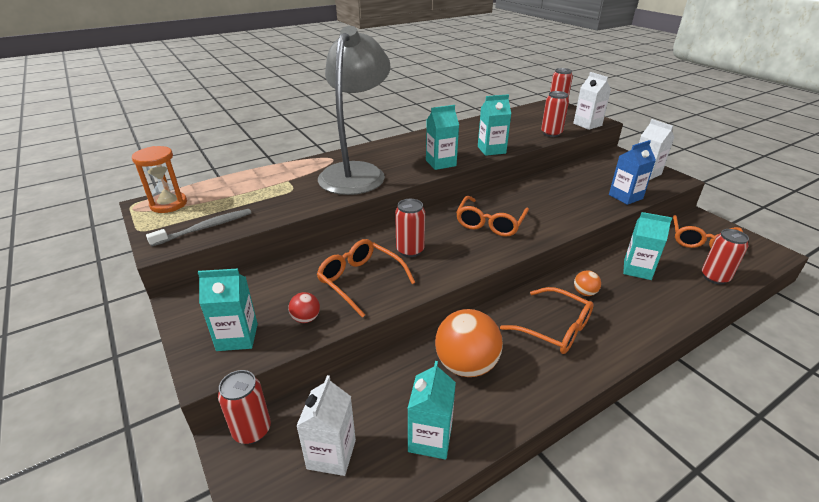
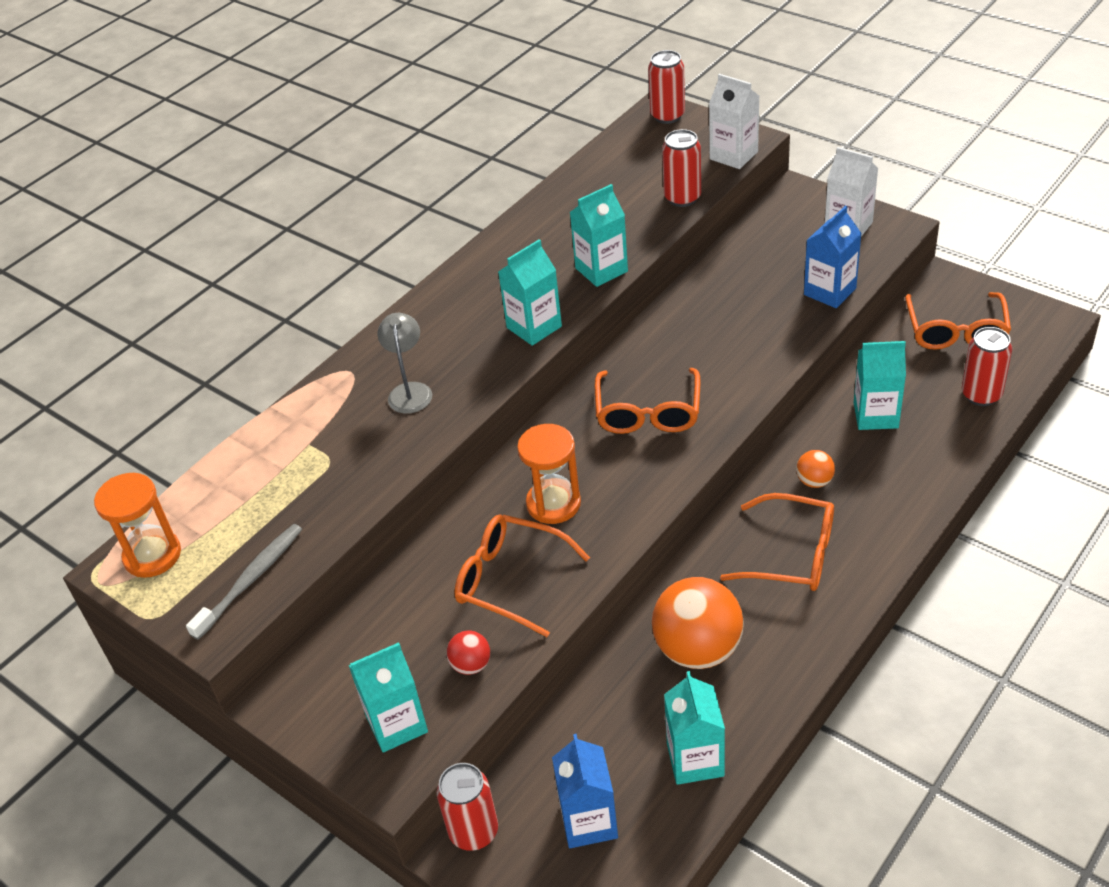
camera: 15 degrees left, 10 degrees up
white carton [296,375,356,476] -> blue carton [552,734,618,848]
grey lamp [318,26,391,195] -> grey lamp [378,313,432,414], size x0.40
red can [395,199,425,257] -> orange hourglass [517,424,581,524]

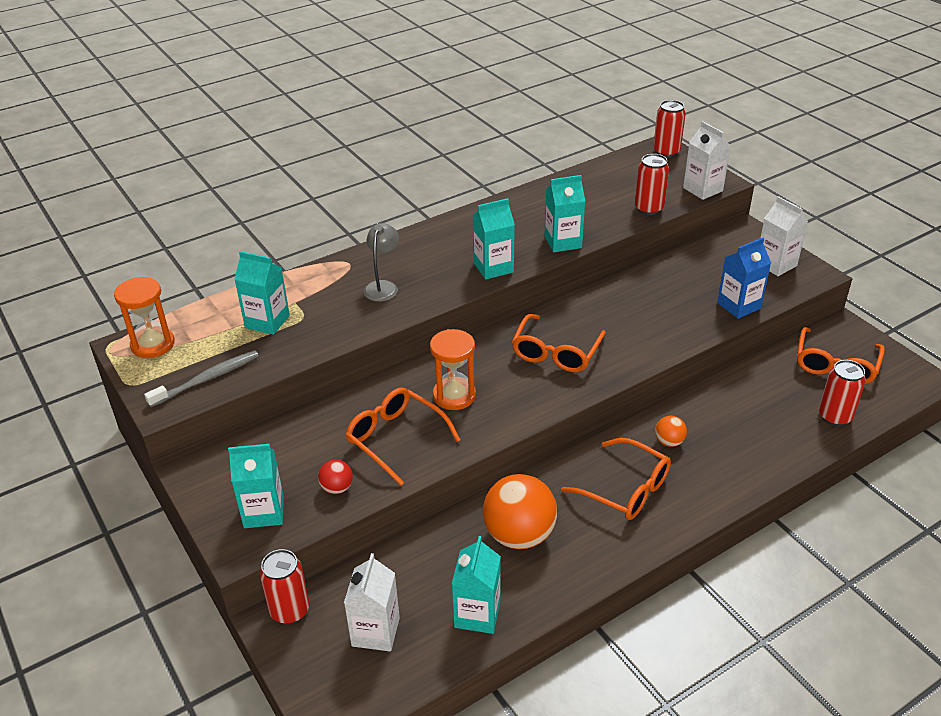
camera: 15 degrees right, 5 degrees down
blue carton [552,734,618,848] -> white carton [344,553,400,651]
turquoise carton [854,341,906,430] -> turquoise carton moved to [234,251,290,335]

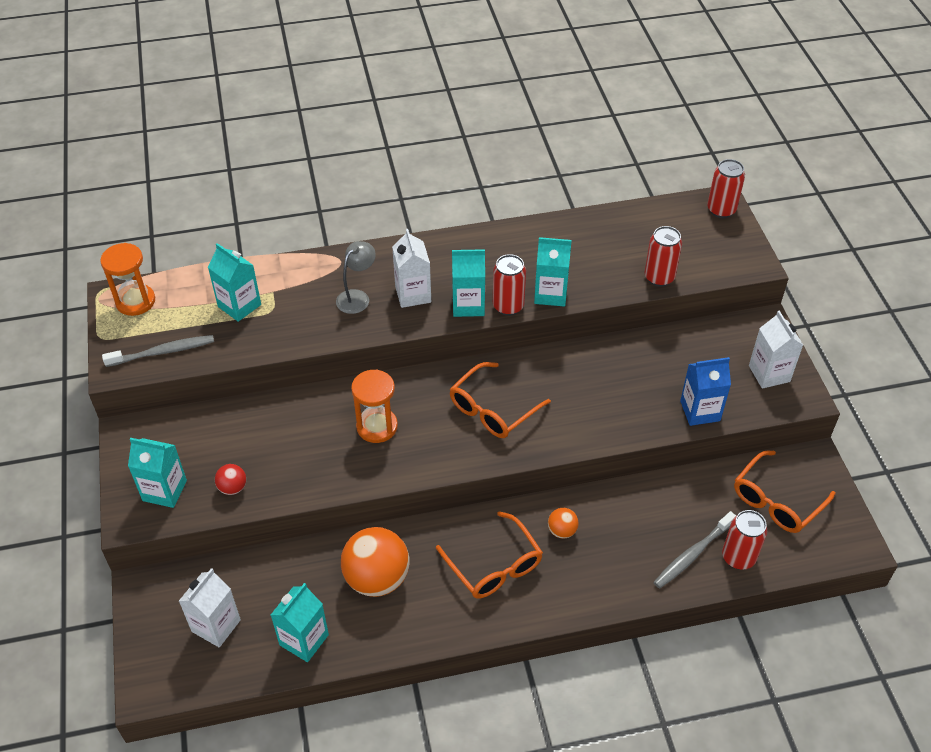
camera: 20 degrees right, 10 degrees up
red can [260,549,309,624] -> red can moved to [493,254,526,316]
orange glasses [345,387,460,486] -> none
white carton [683,121,731,200] -> white carton moved to [392,229,431,308]
none -> grey toothbrush [653,511,736,589]

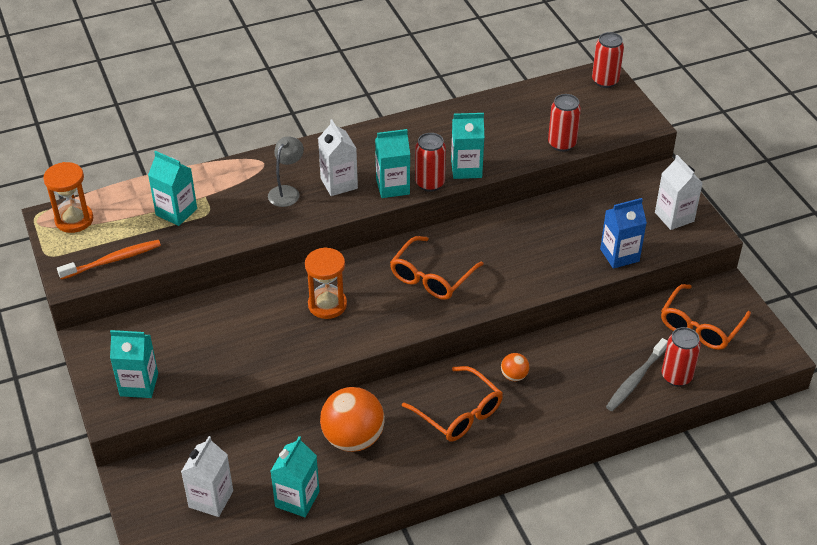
camera: 10 degrees left, 5 degrees down
grey toothbrush [102,335,214,367] -> orange toothbrush [57,240,161,280]
red ball [215,464,246,495] -> none

